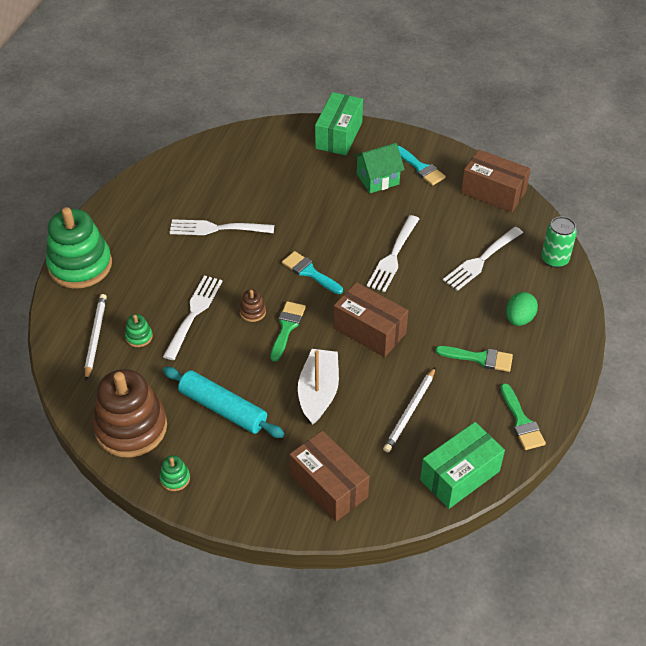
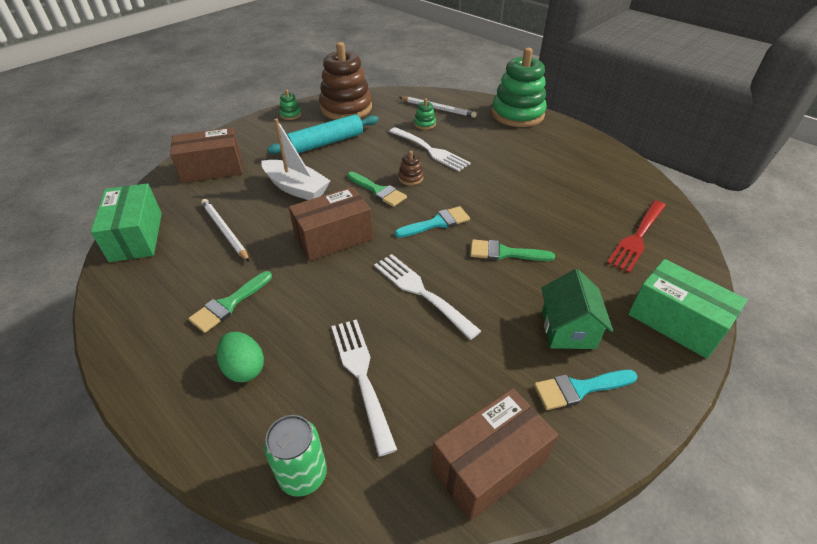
camera: 115 degrees right, 5 degrees down
white fork [170,219,274,235] -> none
green brush [500,383,546,450] -> green brush moved to [470,239,555,261]
none -> red fork [607,200,666,273]

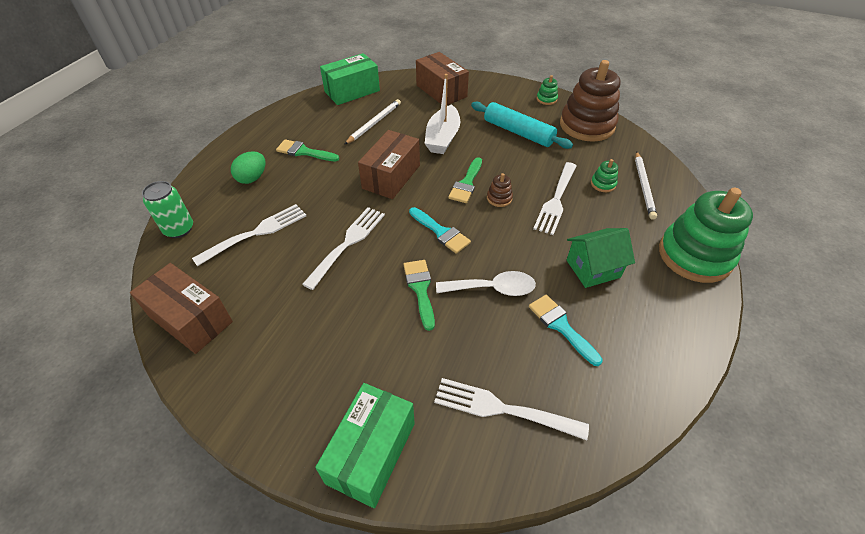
camera: 70 degrees right, 5 degrees up
brown box [289,187,373,261] -> brown box turned 75 degrees clockwise [358,130,420,199]
turquoise brush [534,370,638,410] -> turquoise brush moved to [529,295,603,366]
green house [541,269,613,349] -> green house moved to [567,228,635,288]
red fork [607,200,666,273] -> white fork [434,378,589,440]
none -> white spoon [436,271,536,296]

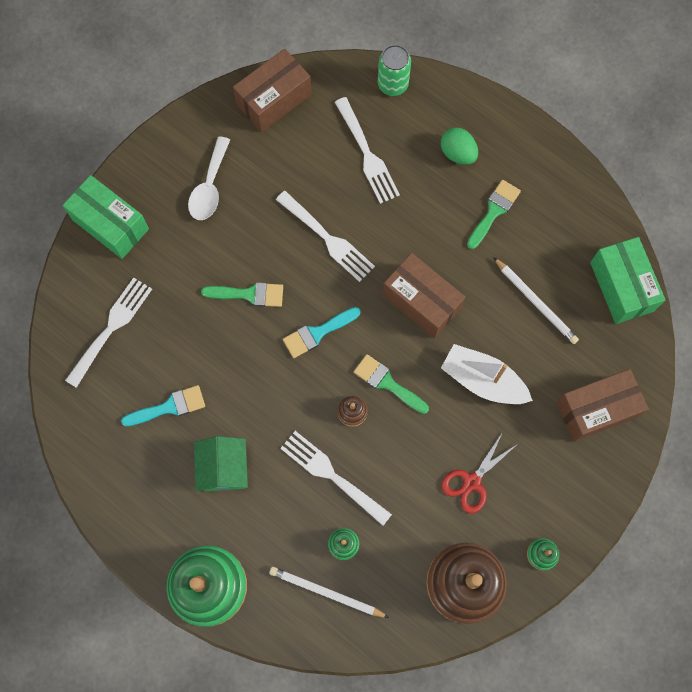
camera: 105 degrees right, 25 degrees up
white spoon [436,271,536,296] -> white spoon moved to [188,136,230,220]
turquoise rolling pin [471,102,573,149] -> red scissors [441,432,516,514]

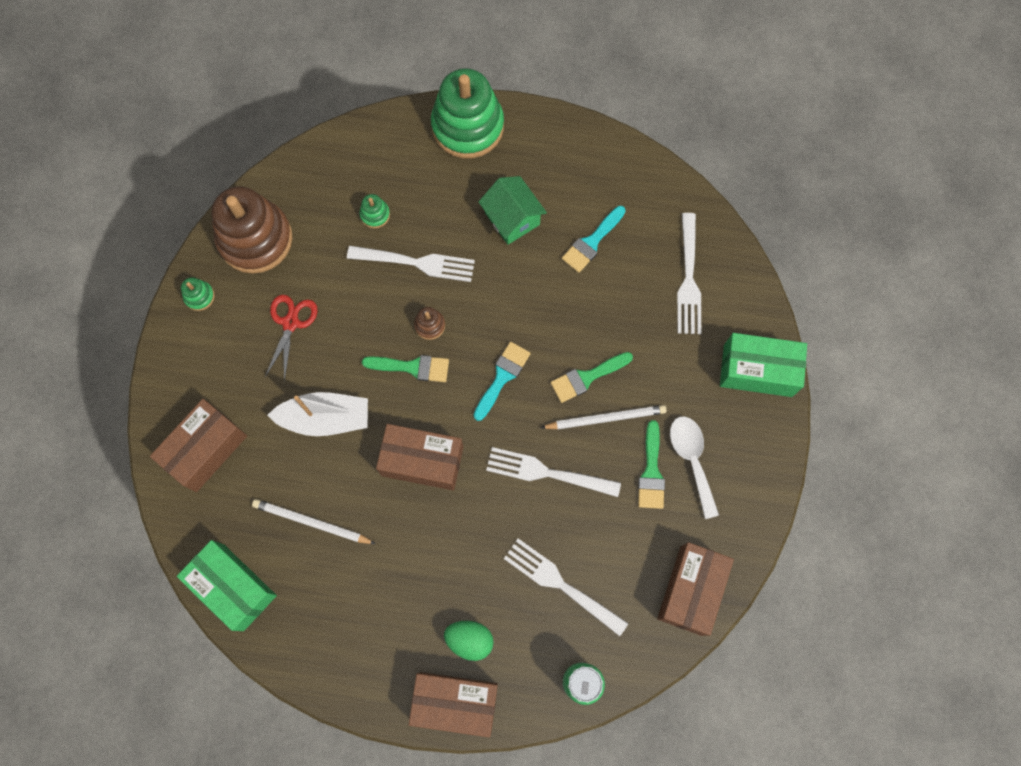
camera: 150 degrees right, 0 degrees up
white pencil [269,567,389,618] -> white pencil moved to [540,405,667,430]
green brush [467,180,521,249] -> green brush moved to [638,420,665,509]
none -> brown box [408,672,498,737]

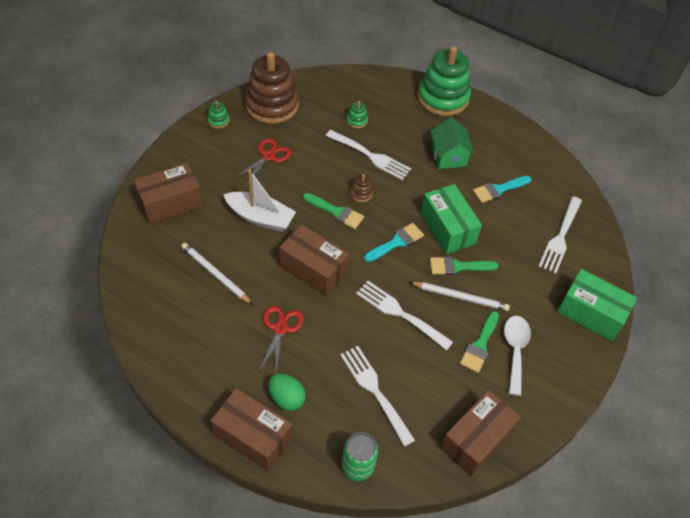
camera: 20 degrees right, 20 degrees down
green box [177,540,277,631] -> green box moved to [421,184,482,255]
none -> red scissors [259,306,304,372]

